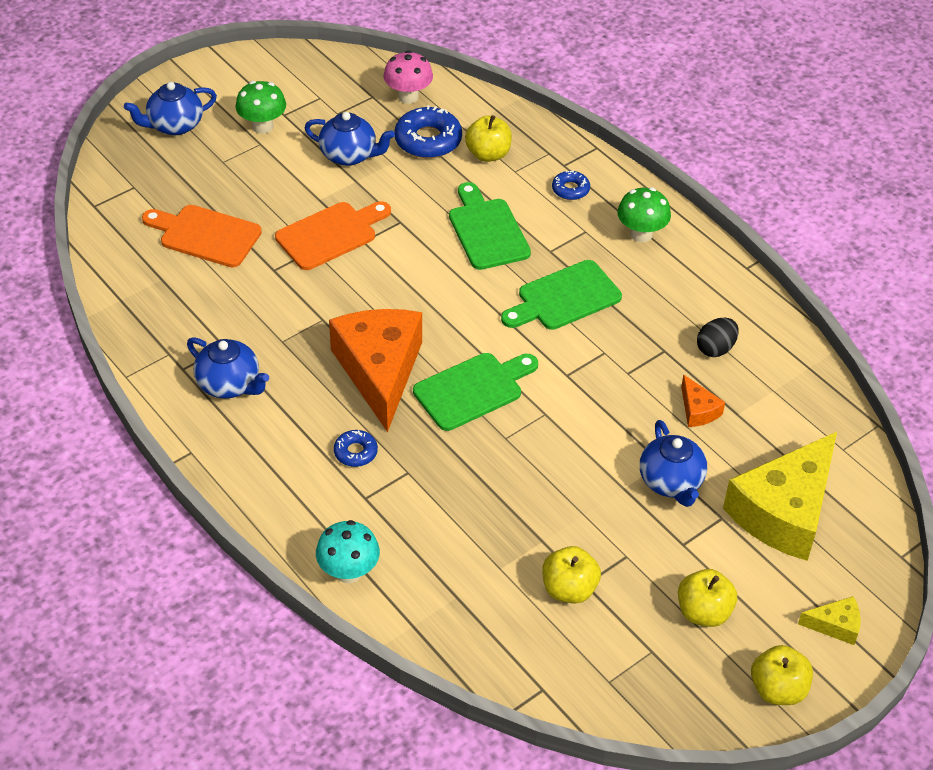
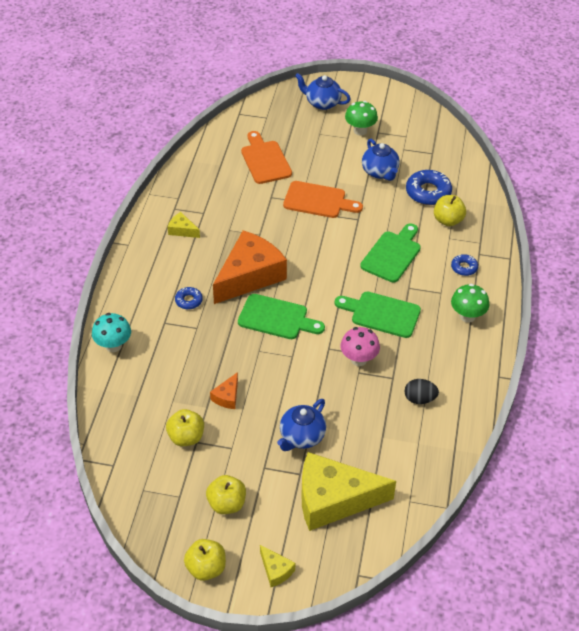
camera: 50 degrees right, 0 degrees up
blue teapot [187,337,269,399] -> yellow cheese [168,212,200,238]
pink mushroom [383,50,433,104] -> pink mushroom moved to [341,327,380,366]
orange cheese [681,375,725,427] -> orange cheese moved to [210,372,238,409]

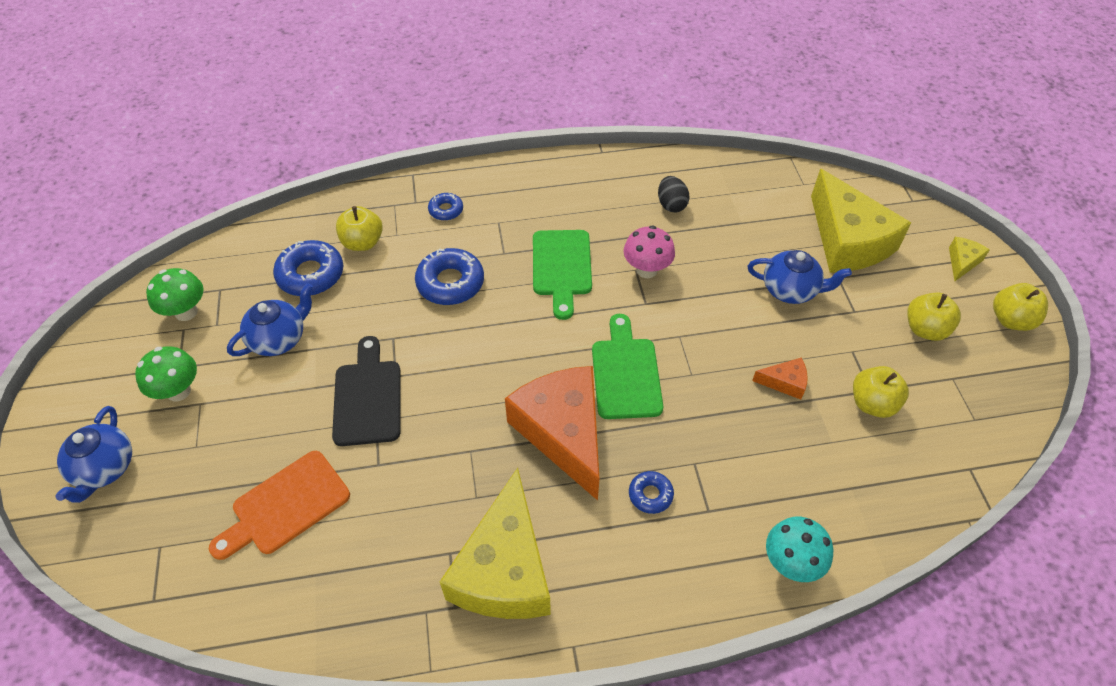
camera: 110 degrees left, 5 degrees up
yellow cheese [168,212,200,238] -> yellow cheese [440,468,551,619], size x2.37
orange cheese [213,230,287,304] -> orange cheese turned 45 degrees clockwise [505,366,600,501]
orange cutting board [283,181,363,218] -> black cutting board [332,336,401,446]
green cutting board [360,224,421,282] -> blue donut [415,248,484,305]
green mushroom [451,284,489,323] -> green mushroom moved to [146,268,204,321]

